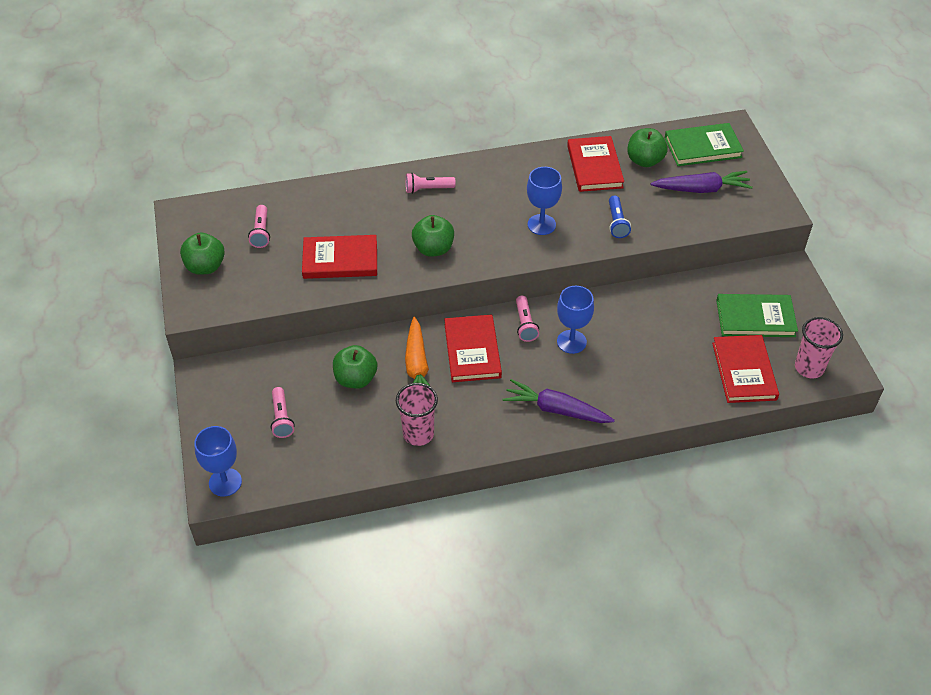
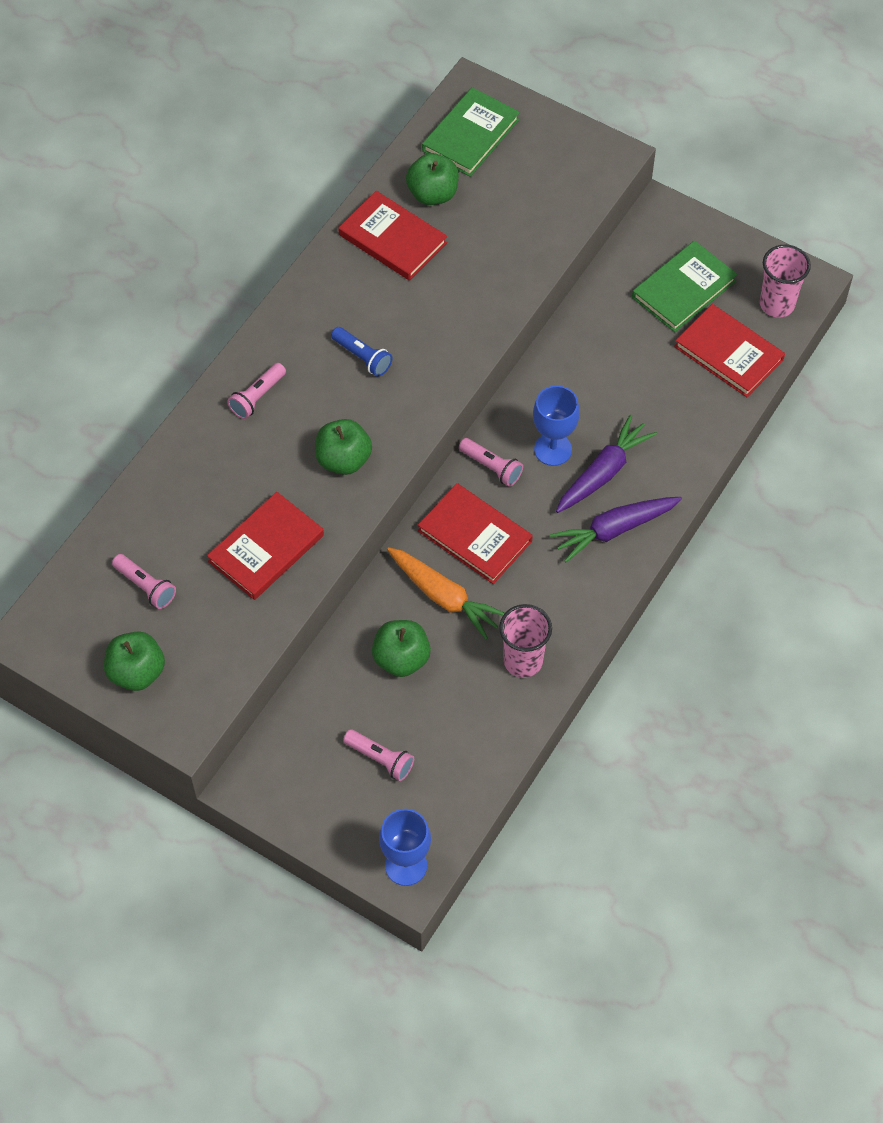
camera: 45 degrees left, 10 degrees up
blue goblet [527,167,562,235] -> none
blue flashlight [609,195,631,238] -> blue flashlight moved to [331,327,392,377]
purple carrot [651,171,753,193] -> purple carrot moved to [556,414,657,513]

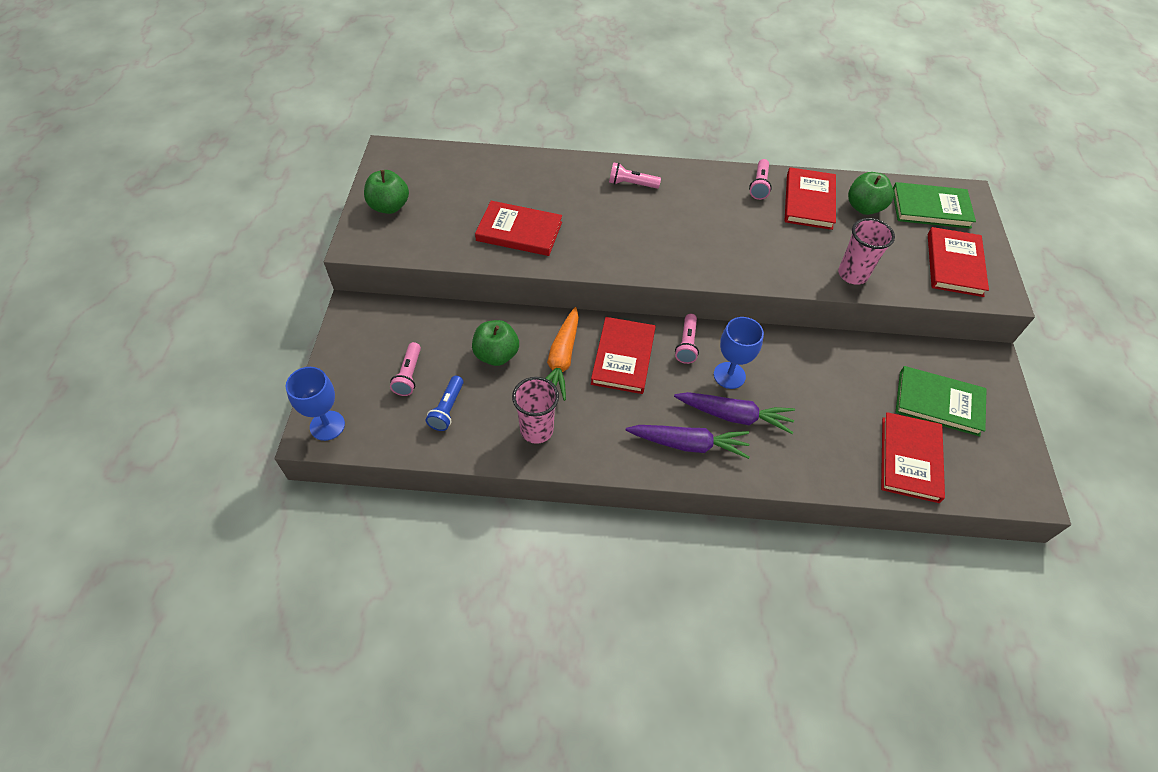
camera: 60 degrees right, 5 degrees down
pink flashlight [112,554,176,609] -> pink flashlight moved to [749,159,772,200]
green apple [315,419,372,475] -> none
blue flashlight [331,327,392,377] -> blue flashlight moved to [426,376,464,431]
purple carrot [550,497,682,562] -> purple carrot turned 150 degrees clockwise [626,425,749,459]
pink cup [760,245,811,318] -> pink cup moved to [838,218,895,285]
none -> red book [928,227,989,297]

